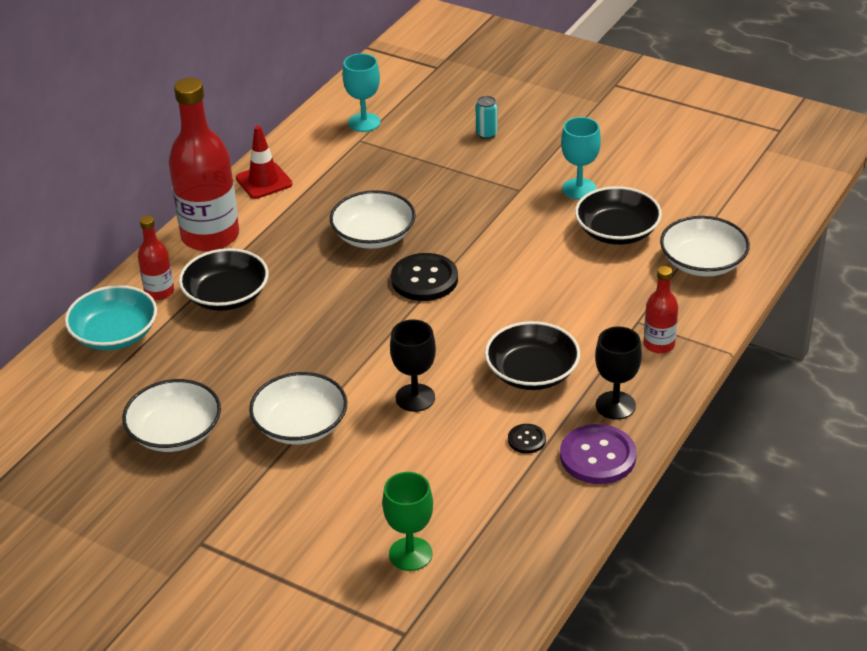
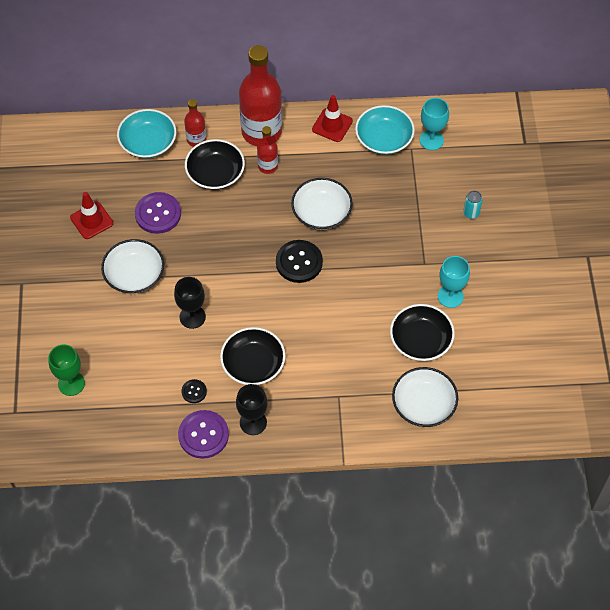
camera: 55 degrees right, 20 degrees up
white bowl [122,379,221,452] -> red traffic cone [70,192,113,239]
red bottle [644,266,678,353] -> red bottle moved to [257,126,278,174]
none -> purple button [135,192,181,234]
none -> turquoise bowl [355,105,415,155]

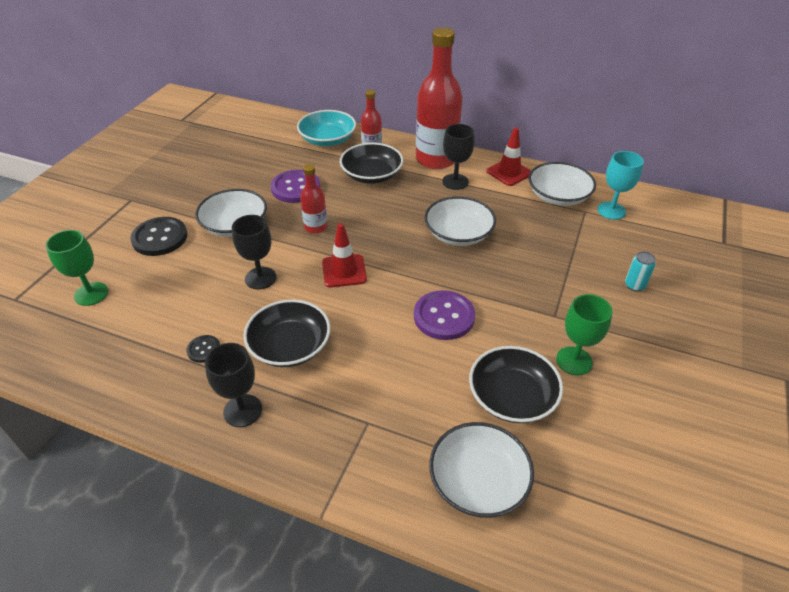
camera: 25 degrees right, 15 degrees down
red traffic cone [70,192,113,239] -> red traffic cone moved to [322,223,367,288]
purple button [178,410,229,459] -> purple button moved to [414,290,475,340]
red bottle [257,126,278,174] -> red bottle moved to [300,164,328,234]
black button [276,240,323,283] -> black button moved to [130,217,188,256]
turquoise bowl [355,105,415,155] -> white bowl [529,162,596,206]
turquoise goblet [438,256,470,308] -> green goblet [556,294,613,375]
none -> black goblet [442,124,475,190]

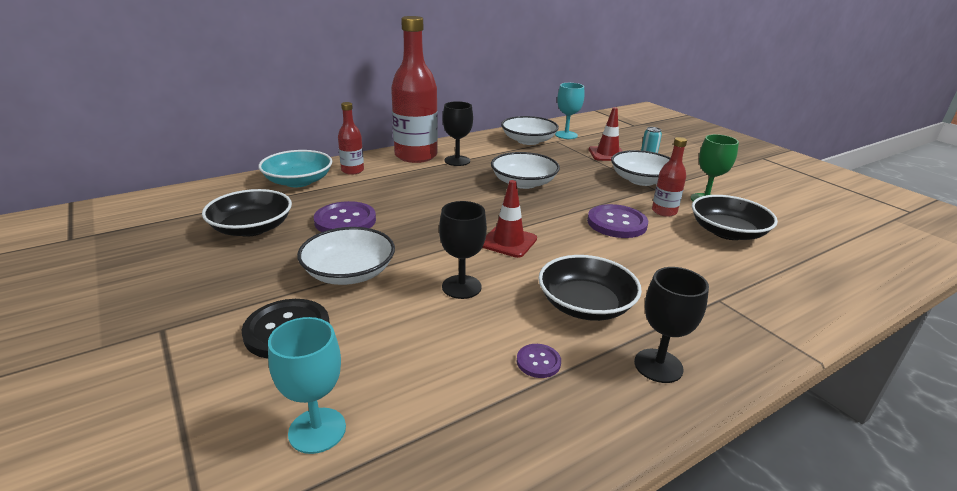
camera: 55 degrees left, 15 degrees down
green goblet [46,230,108,306] -> turquoise goblet [268,317,346,454]
black button [186,335,220,363] -> purple button [517,344,561,378]
red bottle [300,164,328,234] -> red bottle moved to [652,137,687,217]
black bowl [340,143,403,184] -> black bowl moved to [202,189,292,237]
white bowl [429,422,534,518] -> white bowl moved to [611,150,670,186]
red traffic cone [487,127,531,186] -> red traffic cone moved to [589,107,623,161]

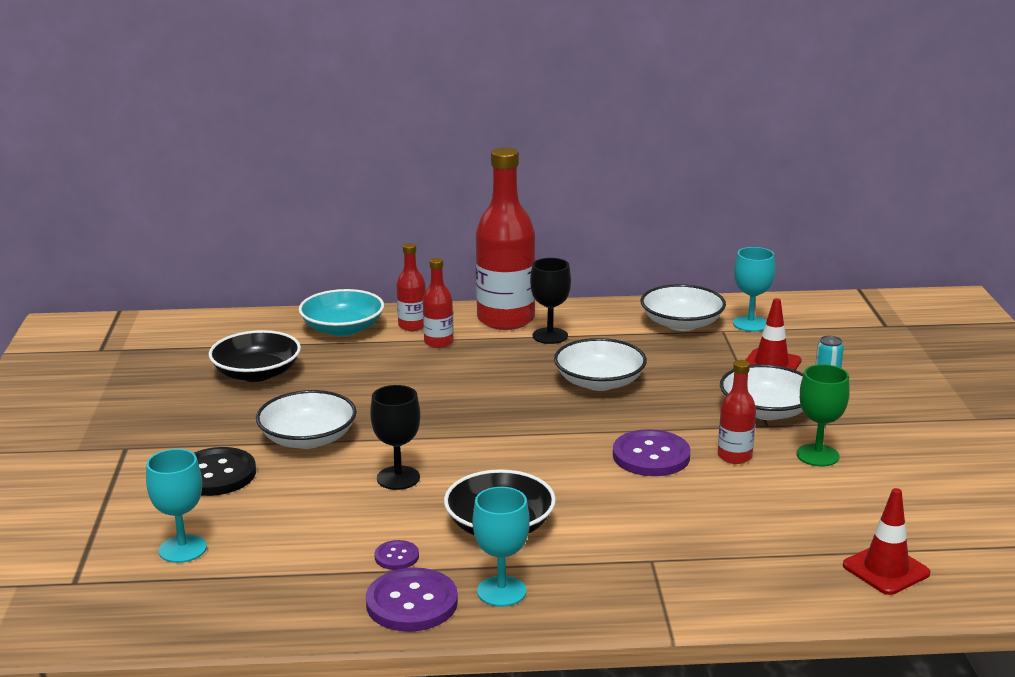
camera: 30 degrees right, 5 degrees down
purple button [314,201,376,232] -> purple button moved to [366,567,458,632]
red traffic cone [482,180,537,258] -> red traffic cone moved to [843,488,930,595]
black goblet [634,267,709,383] -> turquoise goblet [473,487,530,607]
black bowl [692,195,778,240] -> none
none -> red bottle [423,258,453,348]

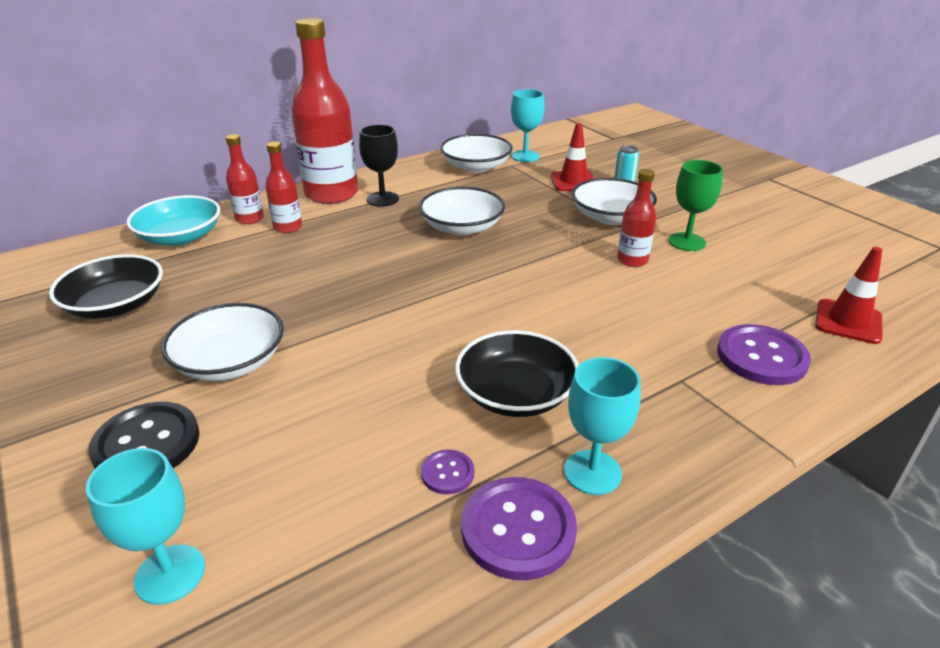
camera: 30 degrees left, 10 degrees up
black goblet [370,385,420,490] -> none
purple button [613,429,690,476] -> purple button moved to [717,324,811,385]

